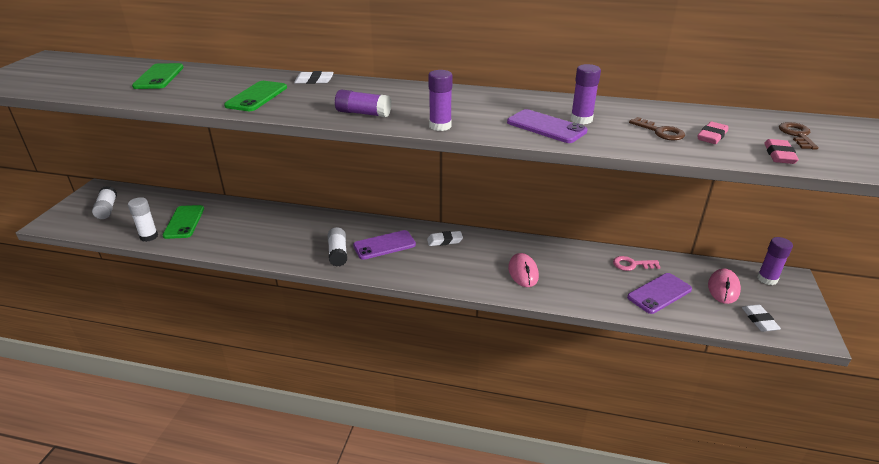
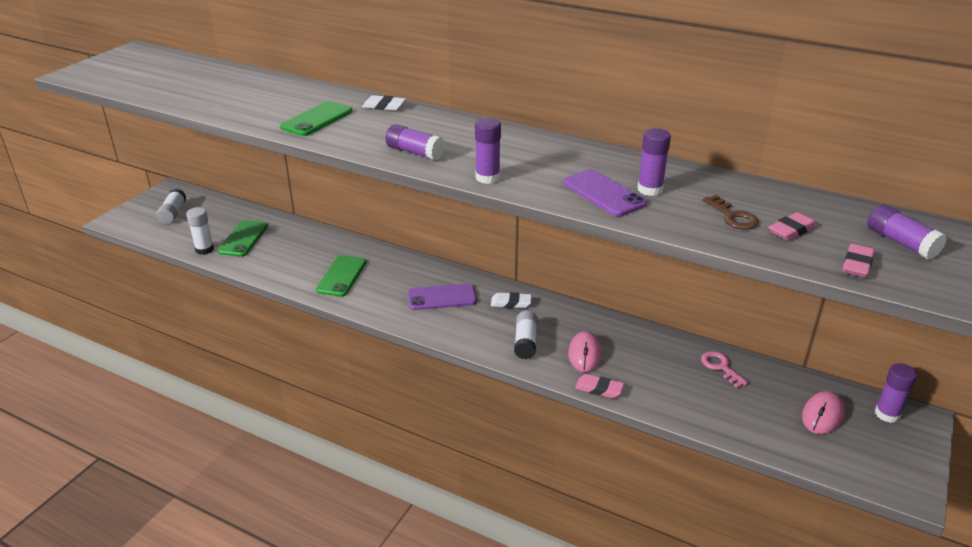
camera: 15 degrees right, 0 degrees up
green phone [132,63,184,89] -> green phone moved to [316,255,366,297]
white glue stick [328,227,347,267] -> white glue stick moved to [514,310,538,359]
pink key [613,256,660,271] -> pink key turned 45 degrees clockwise [701,351,749,388]
purple phone [627,273,692,314] -> none
white eraser [742,305,781,332] -> none
brown key [779,122,819,150] -> purple glue stick [867,204,947,260]
none -> pink eraser [575,374,624,398]

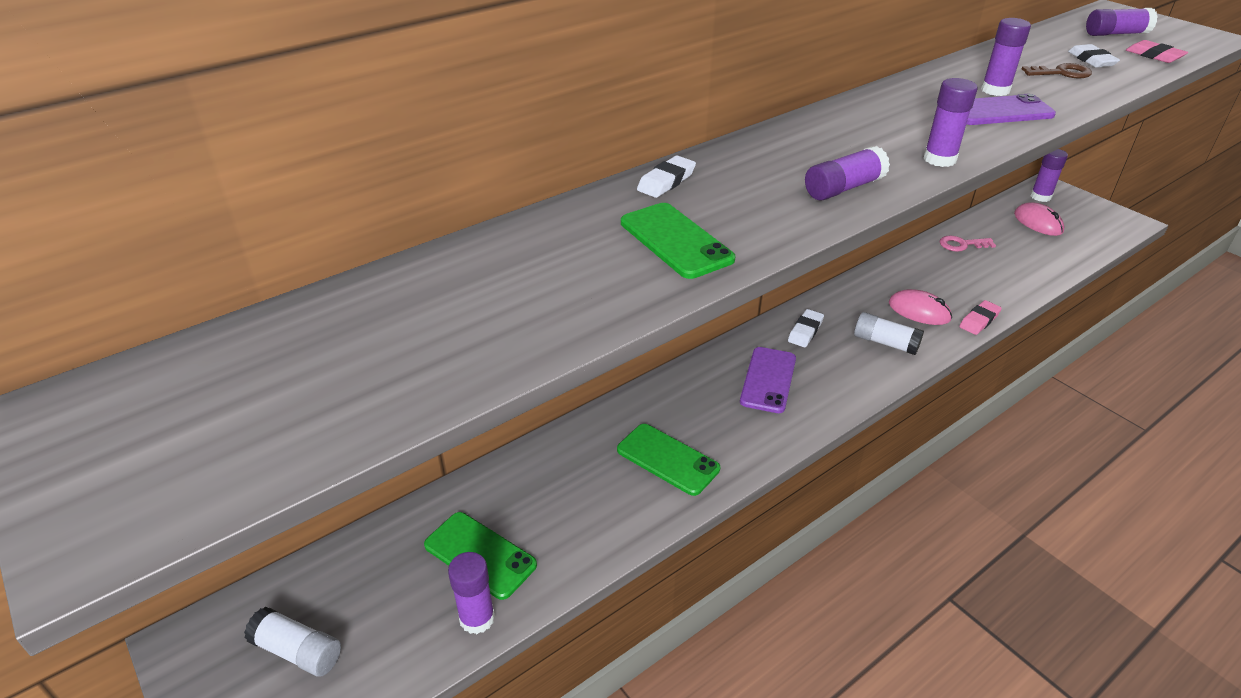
camera: 65 degrees left, 5 degrees up
white glue stick [186,207,214,255] -> purple glue stick [448,552,495,634]
pink eraser [768,212,817,241] -> white eraser [1068,44,1120,68]

